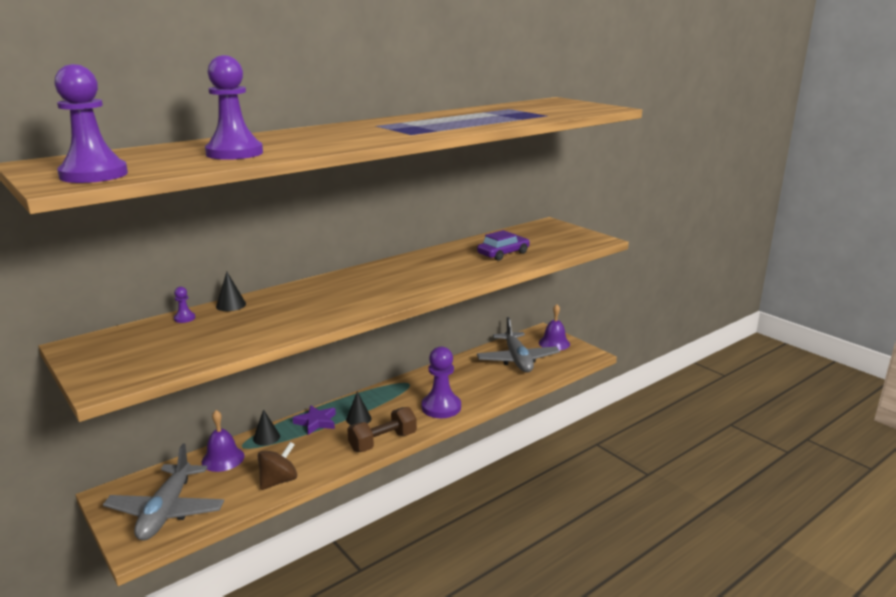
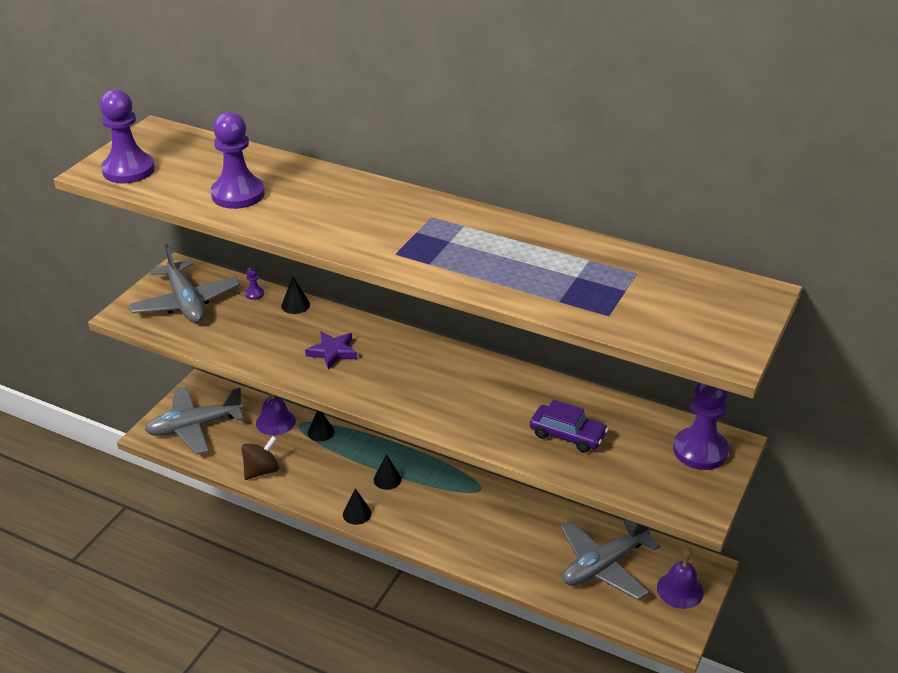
camera: 65 degrees right, 15 degrees up
brown spinning top [258,442,297,490] -> brown spinning top turned 60 degrees counterclockwise [241,436,279,480]
purple star [293,405,336,435] -> purple star moved to [305,331,357,370]
brown dumbbell [347,407,417,452] -> black cone [343,488,372,525]
purple pawn [422,346,461,418] -> purple pawn moved to [673,382,729,470]
none -> grey plane [129,244,240,323]

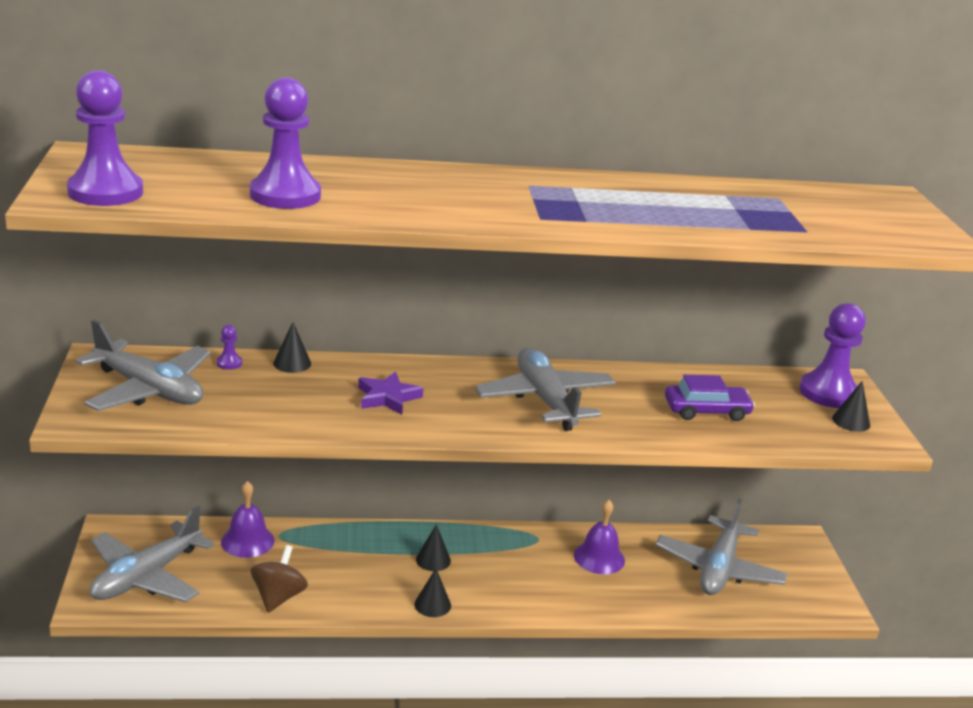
camera: 35 degrees left, 10 degrees down
black cone [308,410,334,442] -> black cone moved to [832,381,870,432]
purple bell [657,547,704,609] -> purple bell moved to [574,500,625,574]
none -> grey plane [475,348,616,431]

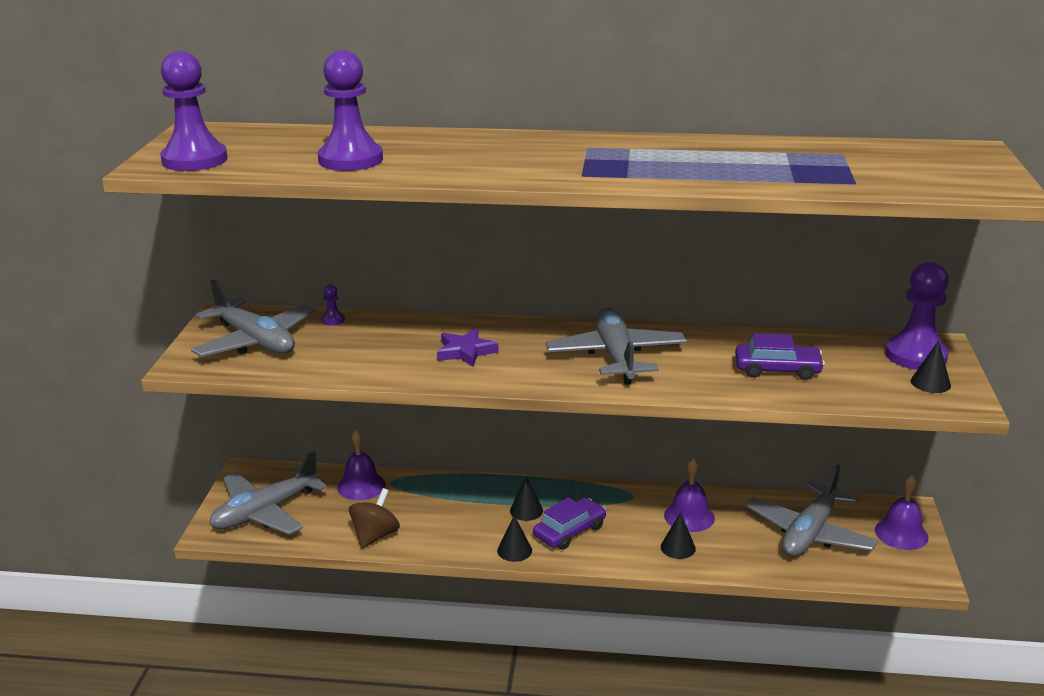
camera: 15 degrees right, 0 degrees up
black cone [273,322,311,373] -> black cone moved to [661,512,696,559]
none -> purple car [533,497,606,550]
none -> purple bell [875,475,929,550]

